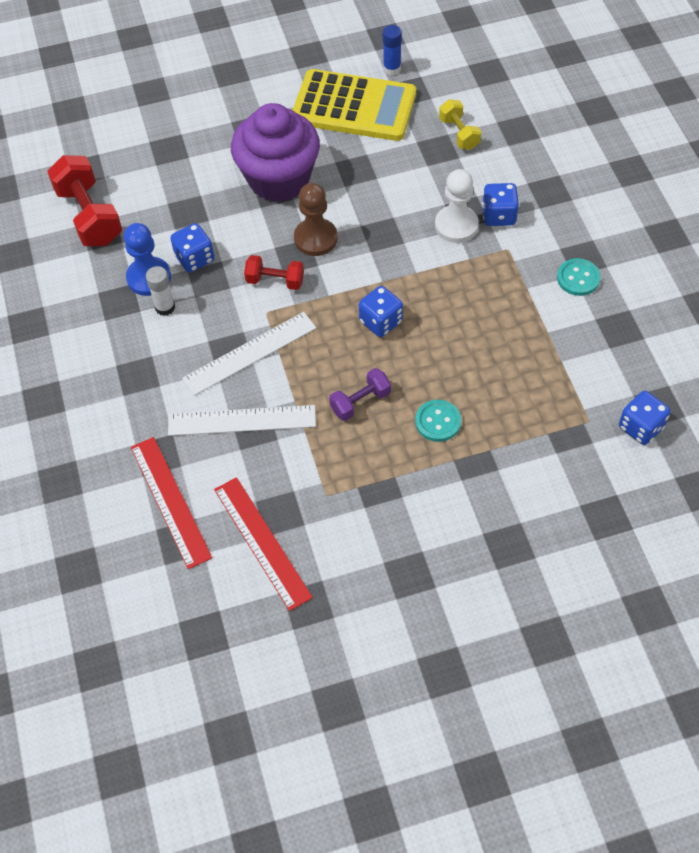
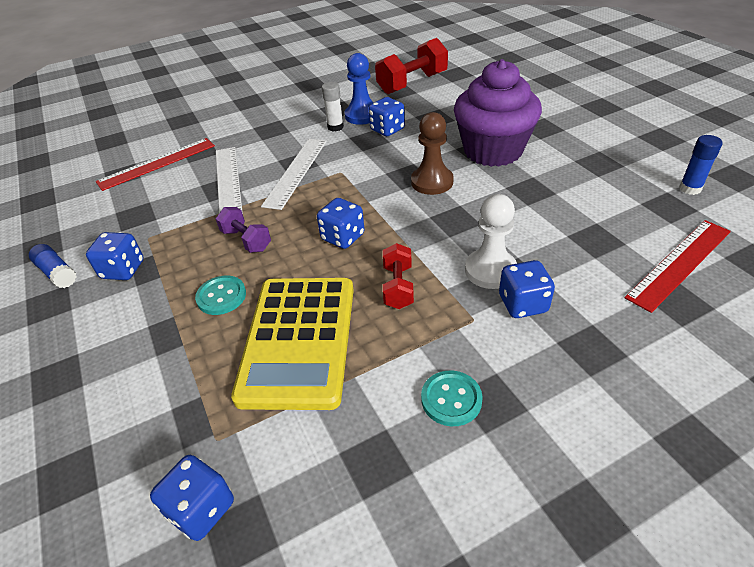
camera: 80 degrees right, 15 degrees down
white ruler [182,312,316,396] -> white ruler turned 60 degrees clockwise [261,139,327,210]
red ruler [214,477,313,611] -> red ruler moved to [624,220,731,313]
red dumbbell [244,255,304,290] -> red dumbbell moved to [383,243,414,309]
yellow calculator [292,69,416,141] -> yellow calculator moved to [231,278,354,410]
yellow dumbbell [439,99,481,150] -> none
none -> blue glue stick [29,244,76,288]
none -> blue dice [86,232,143,280]

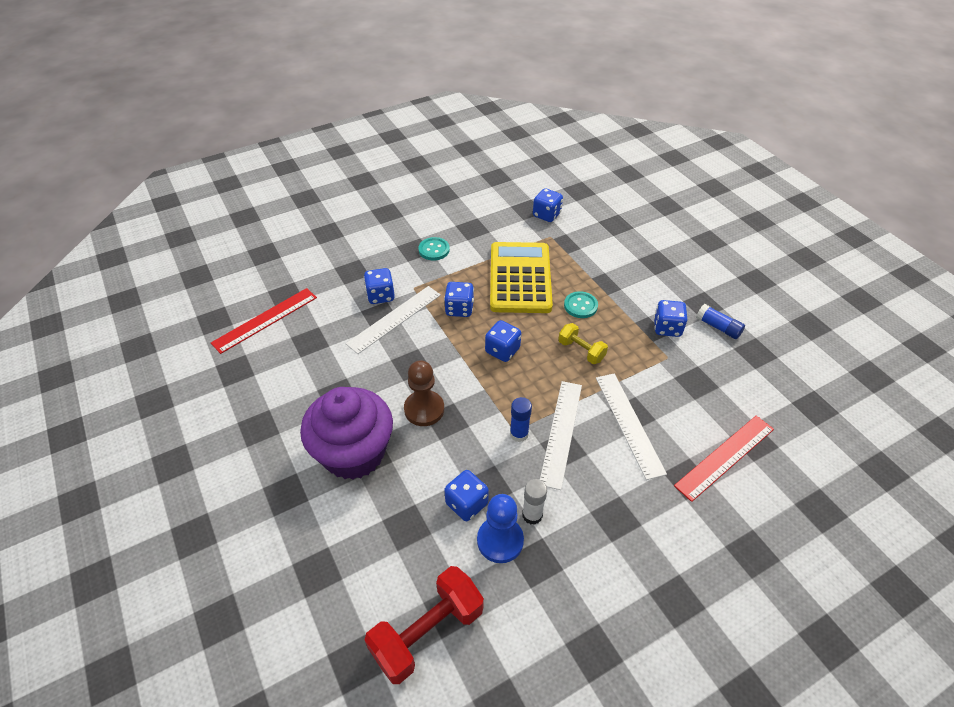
camera: 175 degrees right, 5 degrees up
purple dumbbell [216,207,271,253] -> yellow dumbbell [558,323,608,364]
red dumbbell [383,243,414,309] -> blue dice [444,282,474,317]
white pawn [465,194,517,289] -> white ruler [346,286,441,354]
blue glue stick [679,135,722,195] -> blue glue stick moved to [510,397,532,442]

